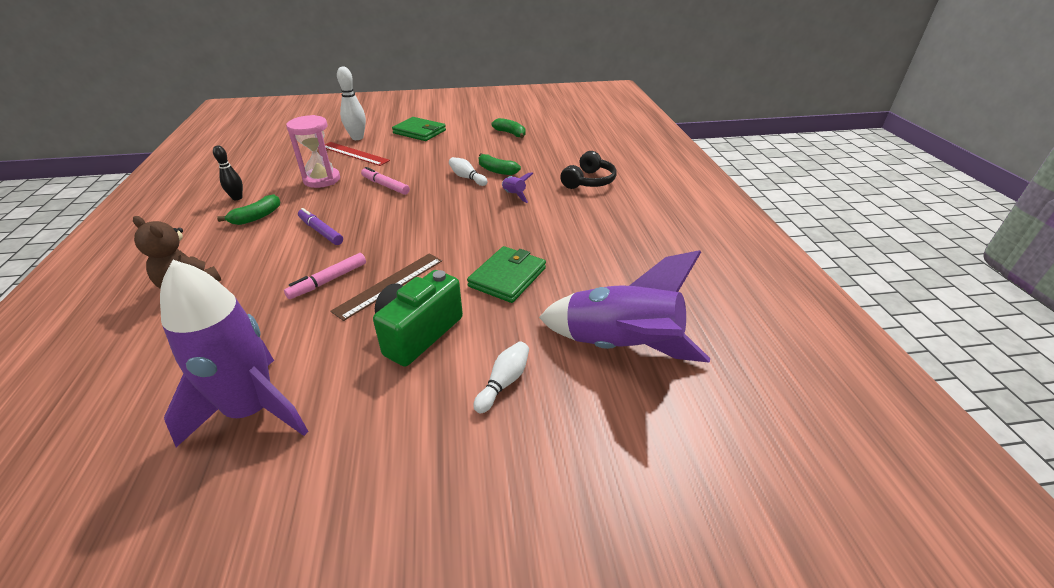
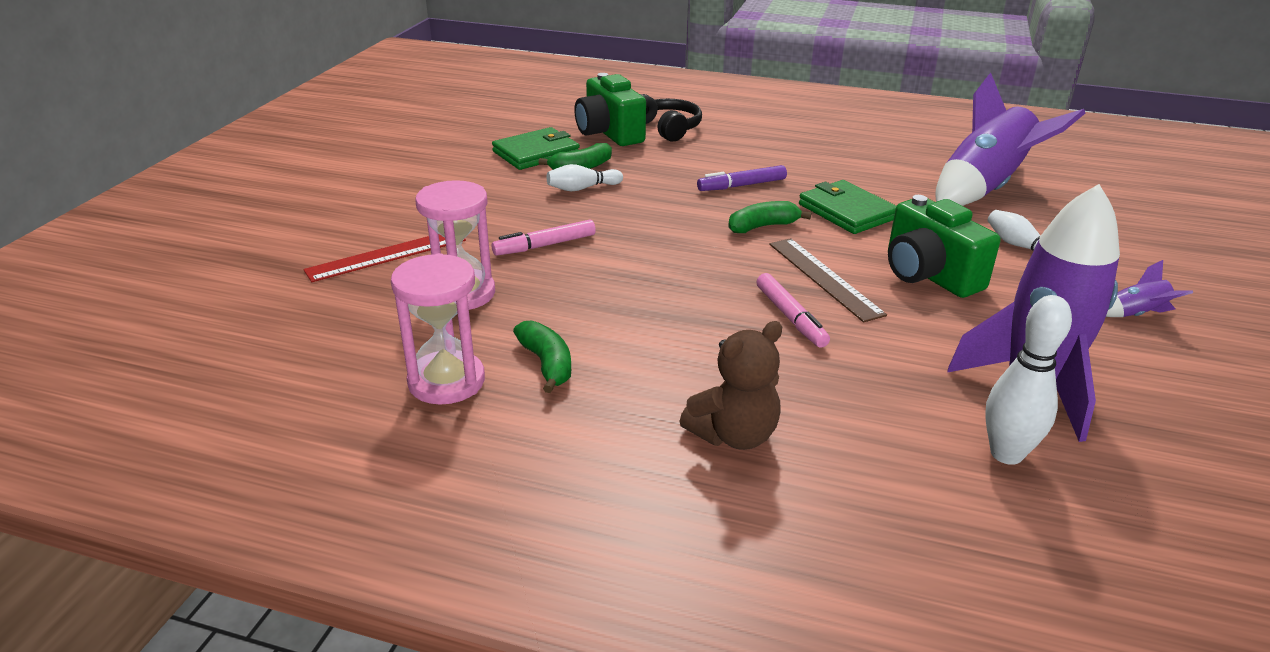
camera: 65 degrees left, 5 degrees down
black bowling pin [213,145,243,200] -> pink hourglass [391,253,485,405]
purple marker [298,208,343,245] -> purple marker moved to [697,165,787,191]
white bowling pin [337,66,366,140] -> white bowling pin moved to [985,295,1072,465]
green wallet [392,117,446,141] -> green wallet moved to [492,127,580,170]
green banana [492,118,525,138] -> green banana moved to [728,201,811,233]
purple rocket [502,172,533,203] -> purple rocket moved to [1106,260,1193,317]
none -> green camera [574,73,646,146]

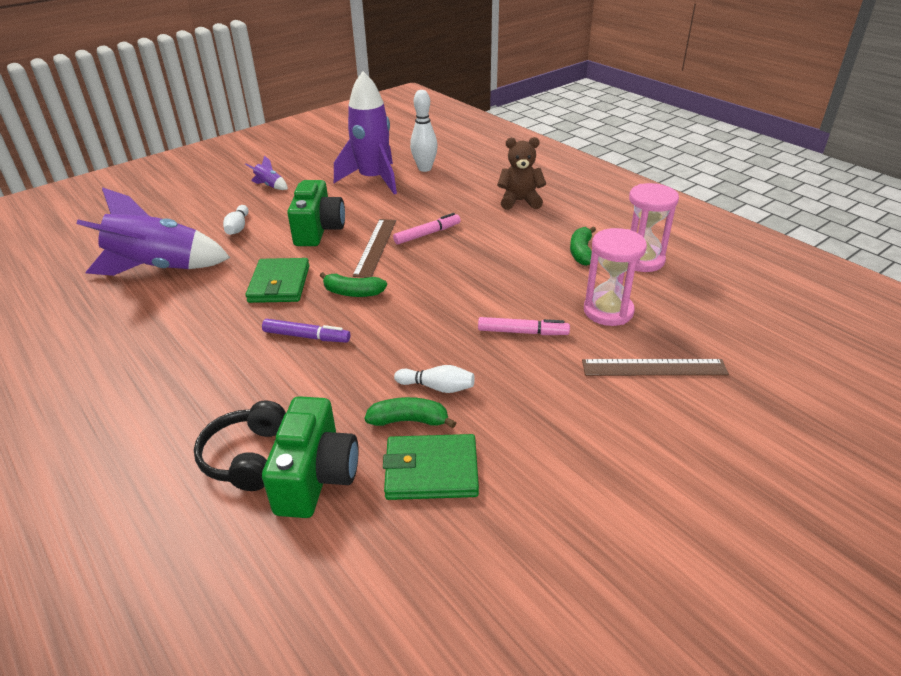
camera: 145 degrees left, 5 degrees up
red ruler [303,234,466,282] -> brown ruler [582,359,729,376]
pink marker [756,273,830,348] -> pink marker turned 45 degrees clockwise [393,213,461,245]

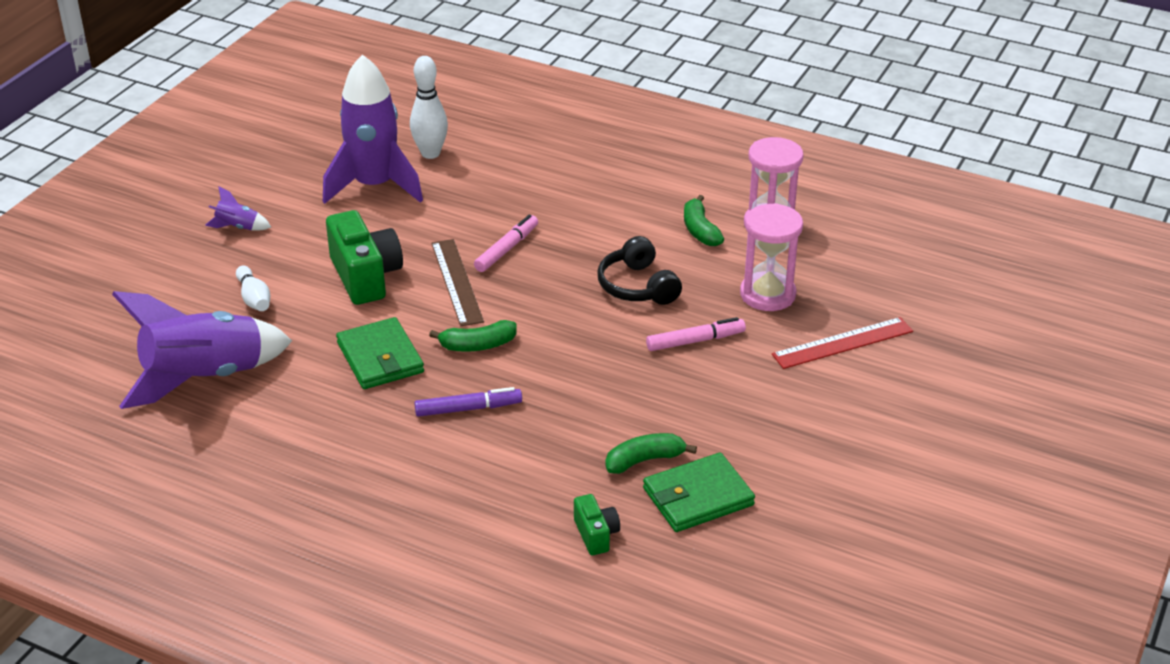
camera: 25 degrees left, 0 degrees up
black headphones [194,400,286,491] -> black headphones moved to [598,236,682,305]
green camera [262,396,359,518] -> green camera [574,494,620,555], size x0.51
white bowling pin [394,365,475,393] -> none
brown teddy bear [497,137,546,210] -> none
brown ruler [582,359,729,376] -> red ruler [772,317,913,369]

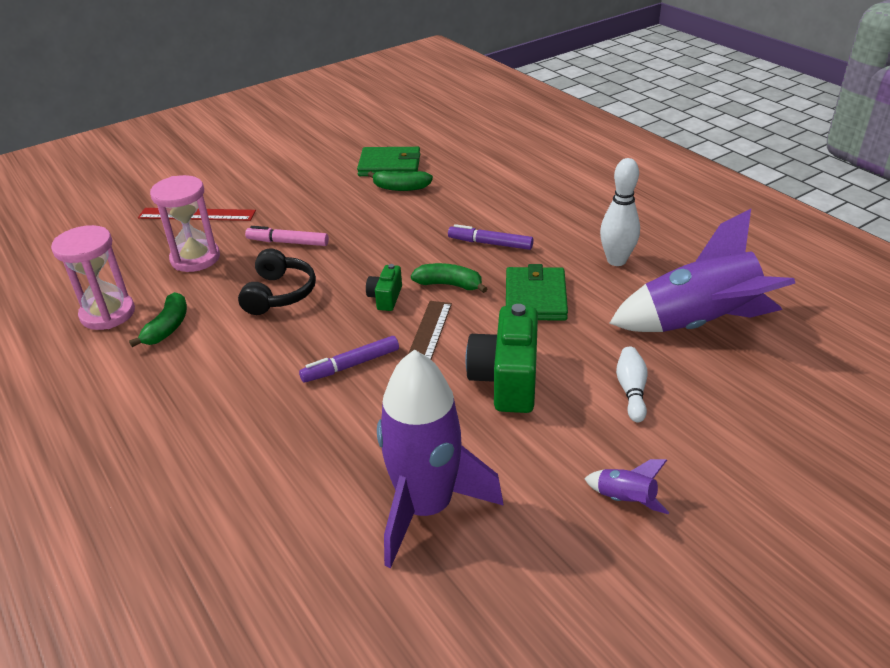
camera: 150 degrees left, 0 degrees up
white bowling pin [410,56,448,159] -> white bowling pin moved to [600,158,640,266]
pink marker [474,215,538,272] -> purple marker [299,336,399,382]
green camera [574,494,620,555] -> green camera moved to [366,264,402,311]

